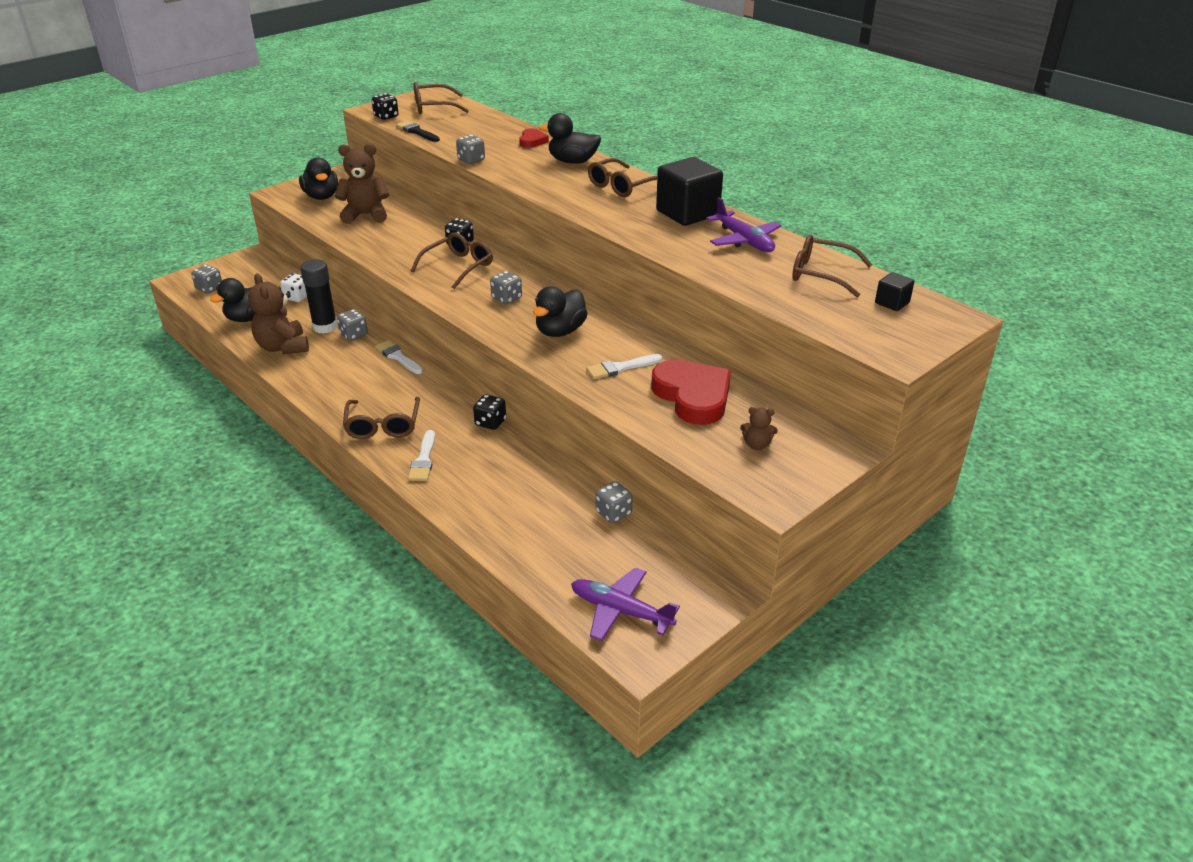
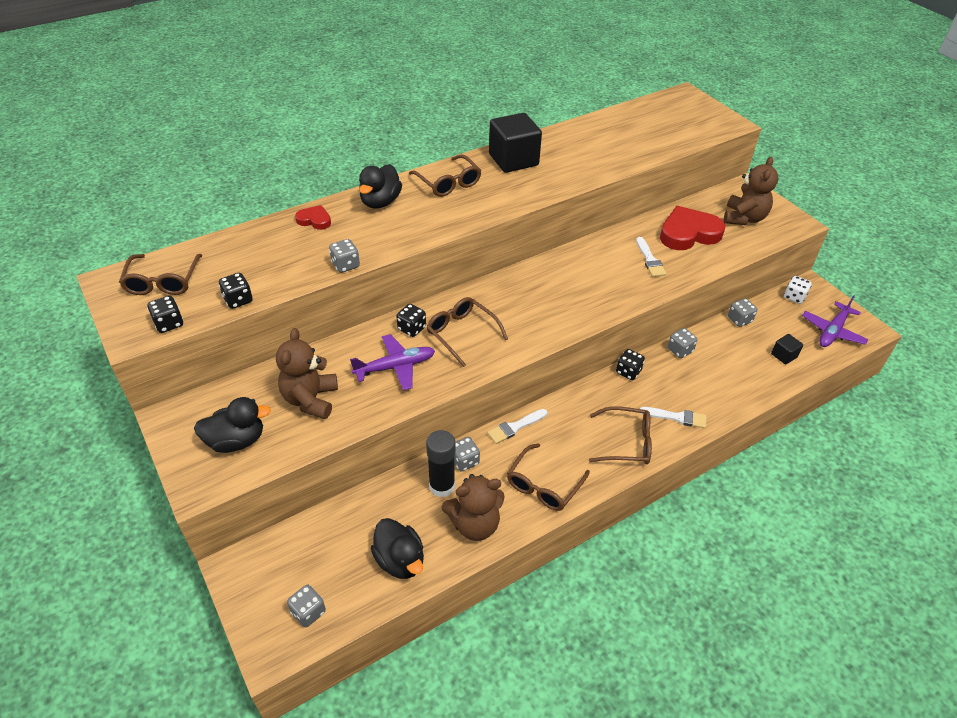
camera: 80 degrees left, 10 degrees up
white dice [280,273,307,302] -> white dice moved to [784,276,812,304]
black brush [396,121,440,142] -> black dice [219,273,253,309]
grey dice [490,271,522,304] -> grey dice moved to [668,328,697,358]
black duck [533,286,588,337] -> none
purple plane [706,197,781,252] -> purple plane moved to [350,334,435,391]
brown teddy bear [740,407,778,450] -> brown teddy bear [724,157,778,225], size x2.04
brown glasses [792,235,872,297] -> brown glasses moved to [507,443,590,511]
black cube [875,272,914,311] -> black cube moved to [771,334,803,365]

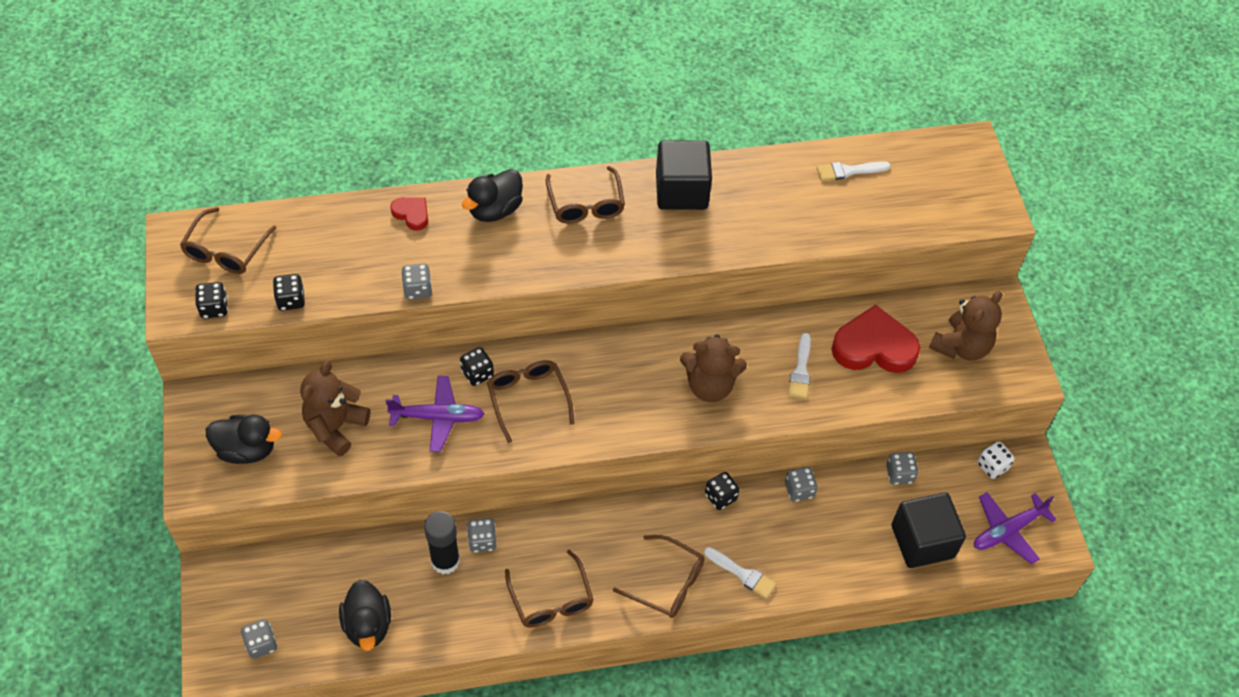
camera: 20 degrees right, 10 degrees up
brown teddy bear [441,474,505,541] -> brown teddy bear moved to [680,334,747,402]
white brush [487,409,547,444] -> white brush moved to [817,161,891,181]
brown glasses [507,443,590,511] -> brown glasses turned 75 degrees counterclockwise [505,550,594,628]
black cube [771,334,803,365] -> black cube [891,492,966,568], size x2.10

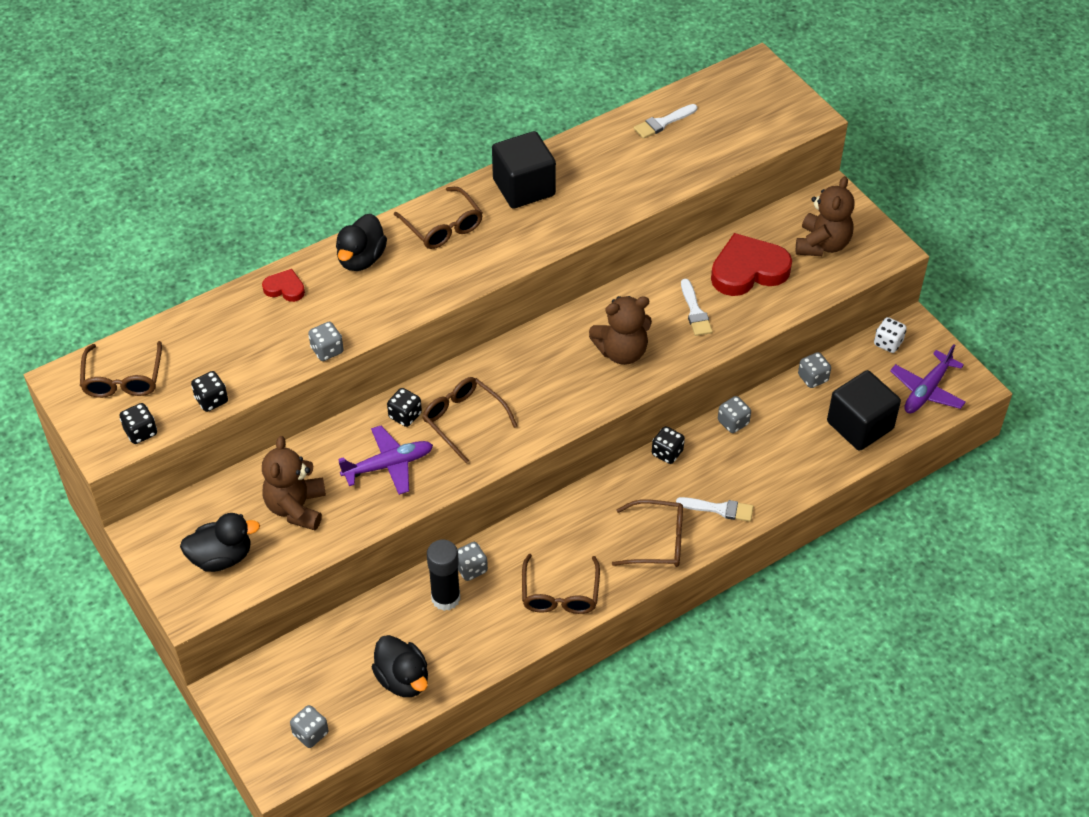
camera: 20 degrees left, 5 degrees down
brown glasses [505,550,594,628] -> brown glasses turned 45 degrees clockwise [522,554,600,614]

